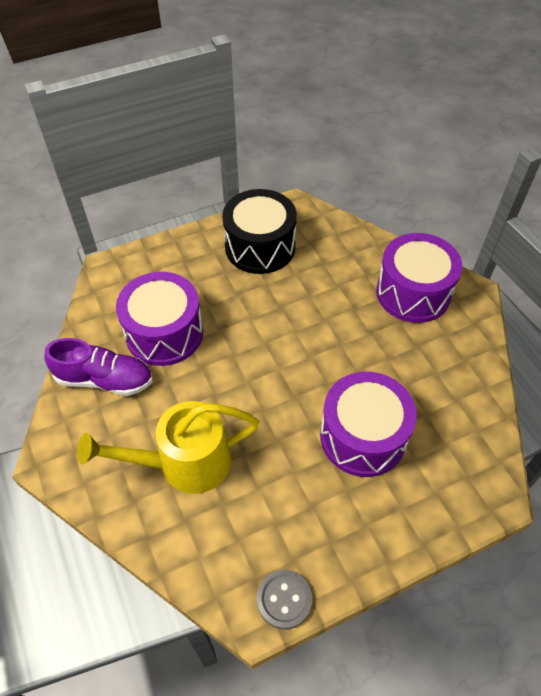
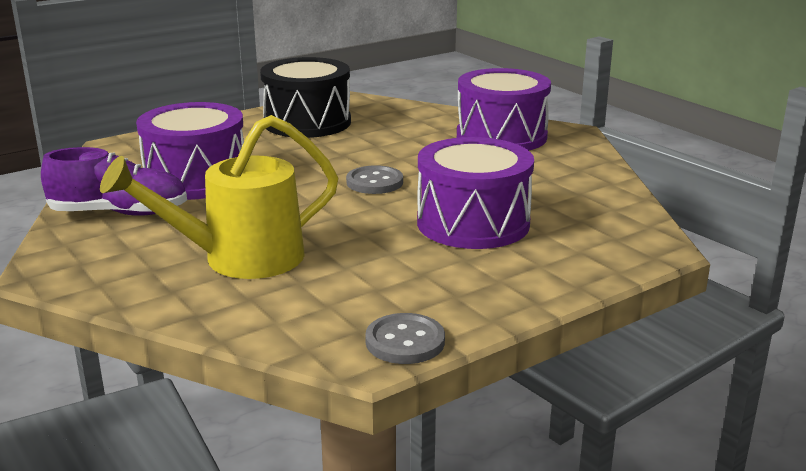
camera: 10 degrees left, 30 degrees down
none -> grey button [346,165,403,194]

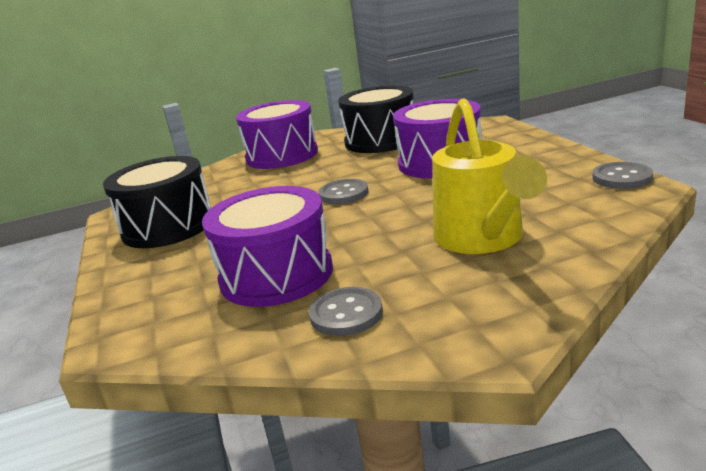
camera: 70 degrees left, 0 degrees up
purple shoe [41,147,187,216] -> grey button [309,287,383,336]
none -> black drum [338,85,414,153]

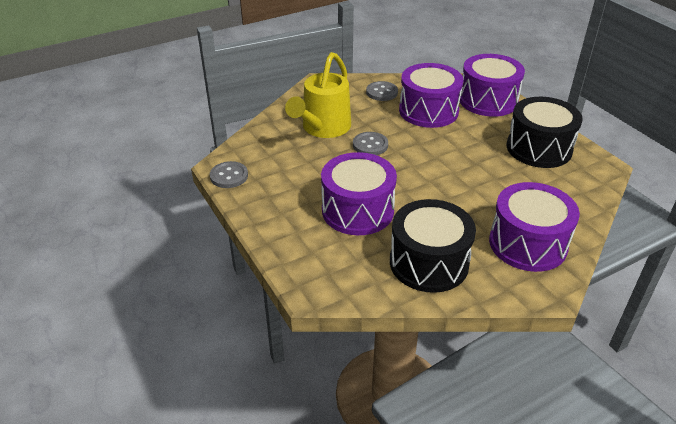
camera: 165 degrees right, 15 degrees up
grey button [318,179,369,204] -> grey button moved to [353,132,388,155]
yellow watering can [432,98,547,254] -> yellow watering can turned 135 degrees counterclockwise [285,52,351,138]
none -> purple drum [460,54,525,117]

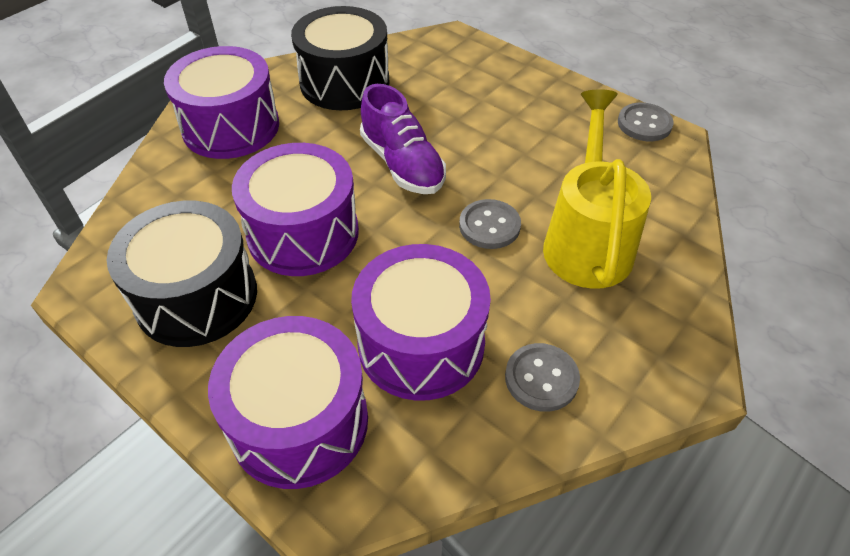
camera: 160 degrees right, 10 degrees up
purple drum [321,152,397,235] -> purple drum moved to [232,143,359,276]
none -> purple shoe [360,84,446,194]

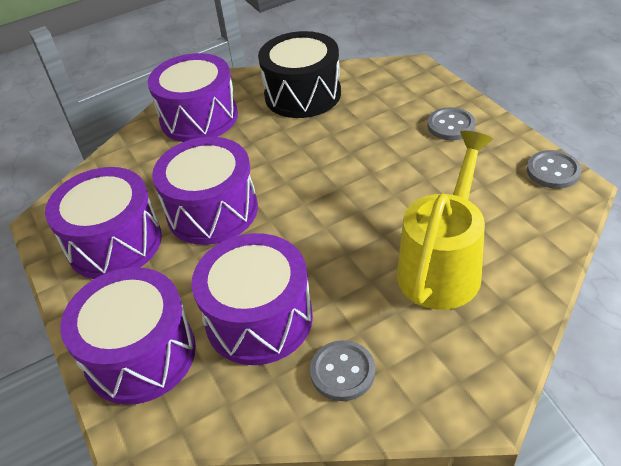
camera: 25 degrees right, 5 degrees down
black drum [107,201,257,347] -> purple drum [45,167,162,279]
purple shoe [360,84,446,194] -> none
grey button [459,199,521,249] -> grey button moved to [427,107,475,141]

